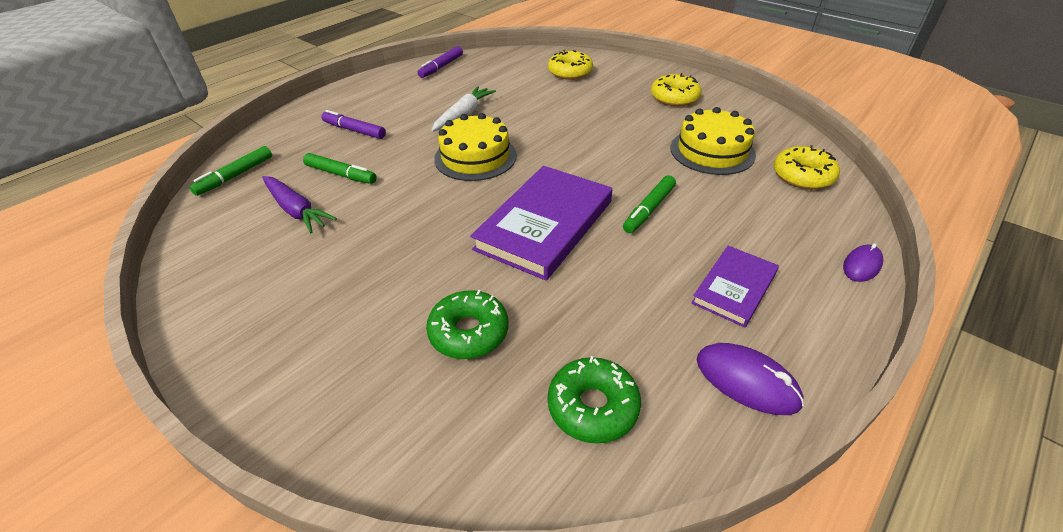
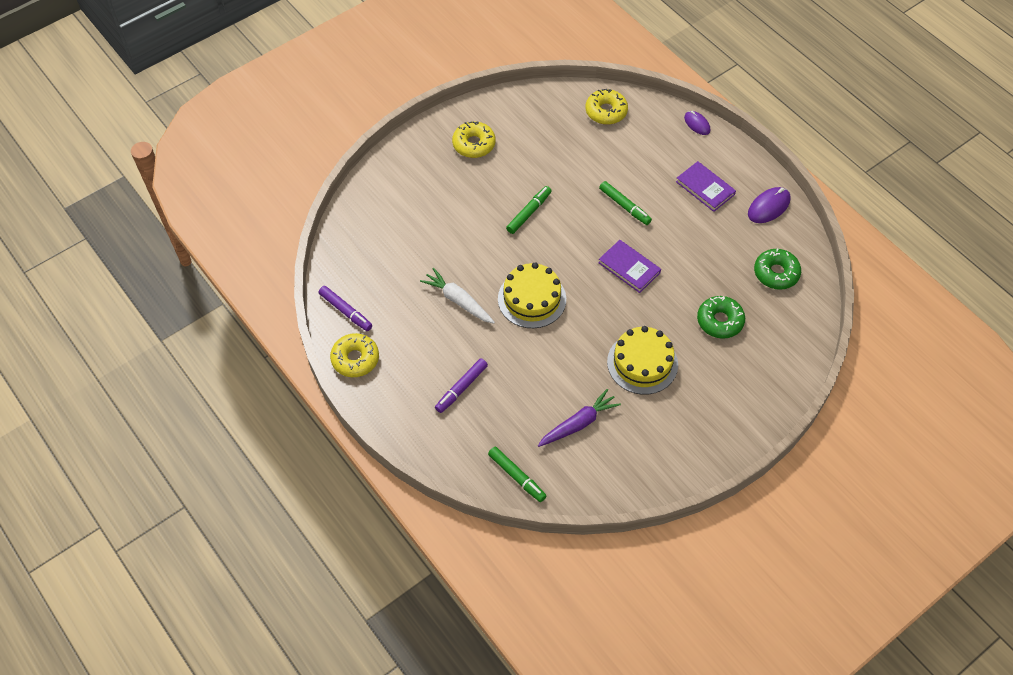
camera: 80 degrees left, 15 degrees up
green marker [303,153,377,184] -> green marker moved to [506,186,551,234]
purple book [470,166,612,281] -> purple book [599,240,661,293], size x0.57
yellow donut [548,50,593,80] -> yellow donut moved to [330,333,379,377]
yellow cake [670,107,756,175] -> yellow cake moved to [607,326,678,395]

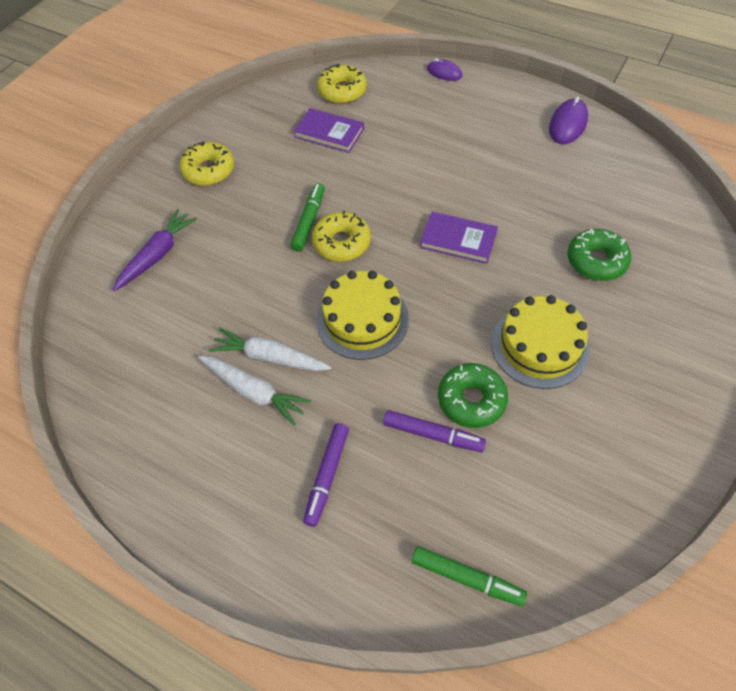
camera: 20 degrees left, 0 degrees up
purple marker [319,286,372,331] -> purple marker moved to [383,410,486,452]
yellow donut [330,333,379,377] -> yellow donut moved to [312,211,371,262]
purple carrot [538,389,621,447] -> purple carrot moved to [113,209,197,291]
green marker [599,181,652,225] -> none
purple book [676,161,736,212] -> purple book moved to [293,108,364,153]
green donut [754,248,801,290] -> green donut moved to [438,363,508,428]
none -> white carrot [198,356,311,426]

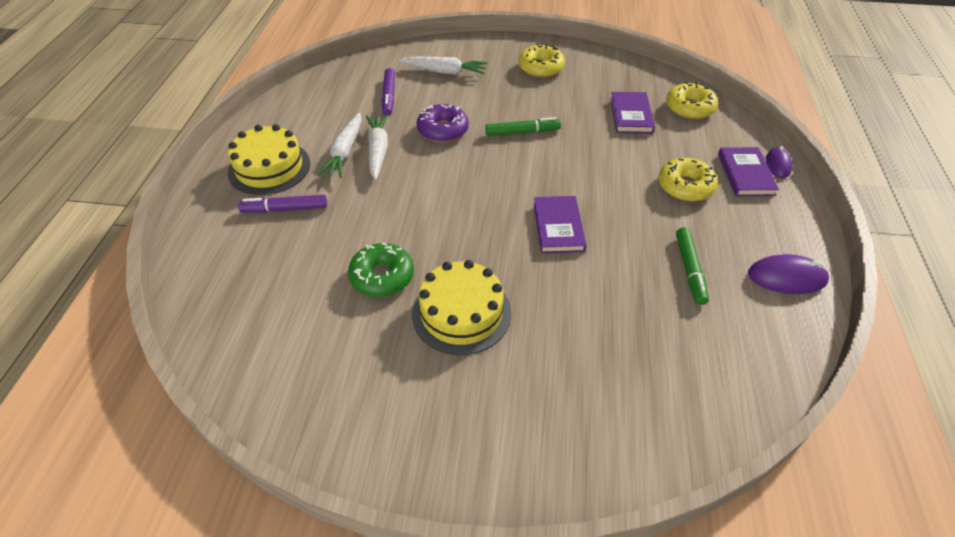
camera: 65 degrees right, 10 degrees down
purple carrot [113,209,197,291] -> white carrot [399,56,487,75]
yellow donut [312,211,371,262] -> yellow donut moved to [658,158,718,202]
yellow cake [316,271,409,360] -> yellow cake moved to [228,124,310,195]
purple marker [383,410,486,452] -> purple marker moved to [382,68,395,116]
green marker [412,546,527,606] -> green marker moved to [676,227,709,305]
green donut [567,229,631,281] -> none
none -> purple donut [417,104,469,143]
none -> purple book [718,147,779,196]

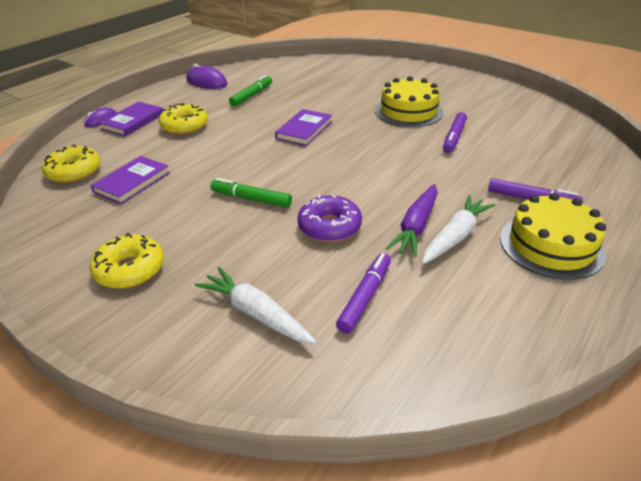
camera: 150 degrees left, 10 degrees down
green donut [348,243,414,297] -> purple marker [443,112,467,153]
white carrot [366,114,389,180] -> purple carrot [386,184,438,257]

